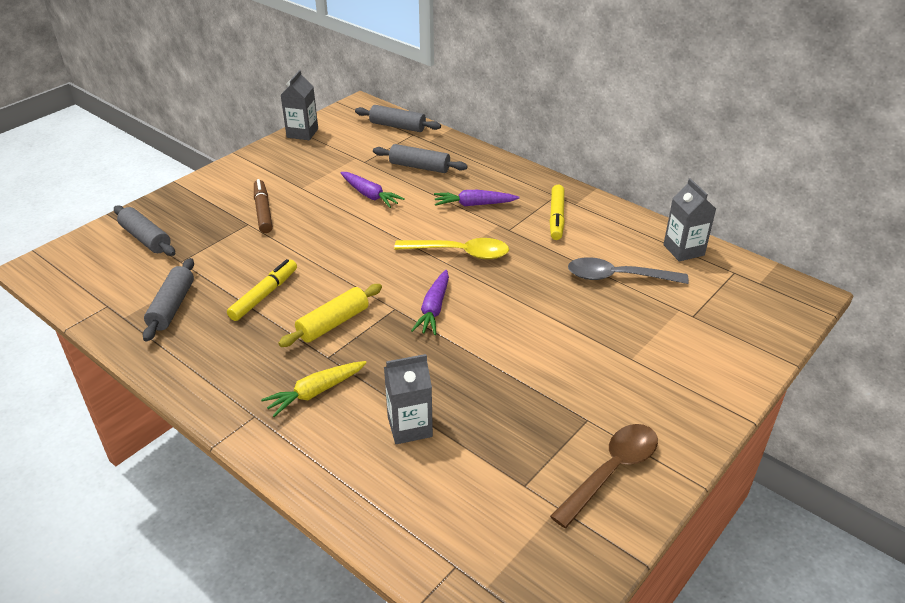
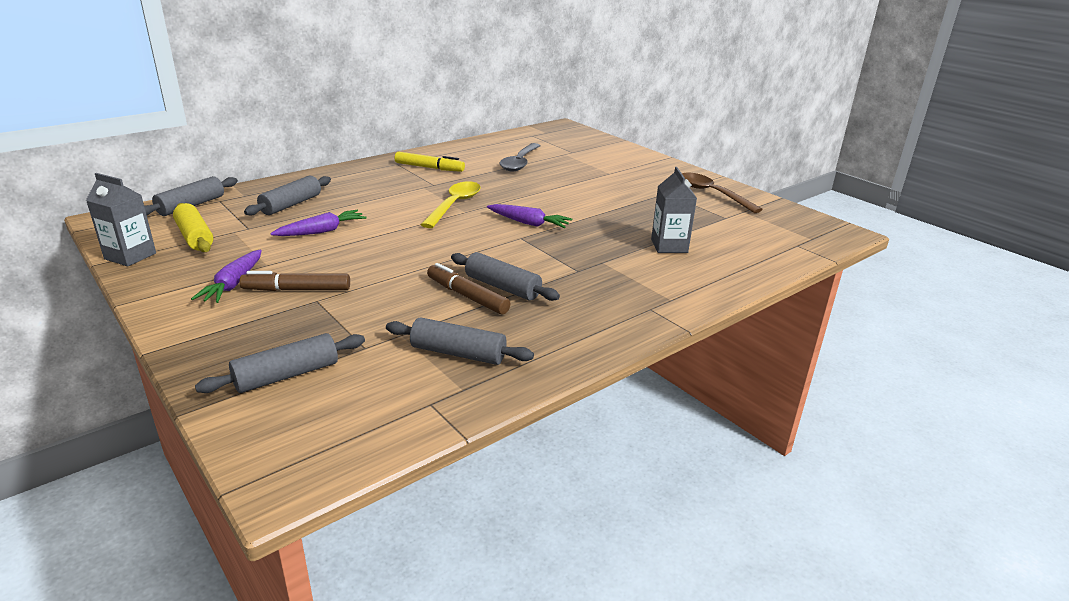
camera: 80 degrees left, 10 degrees down
yellow marker [227,259,297,321] -> brown marker [427,263,510,315]
yellow carrot [261,361,367,417] -> none
yellow rolling pin [278,284,382,347] -> yellow rolling pin moved to [173,203,213,252]
purple carrot [434,190,520,206] -> purple carrot moved to [191,250,262,303]
grey carton [663,178,716,262] -> none
none -> grey rolling pin [451,252,560,301]

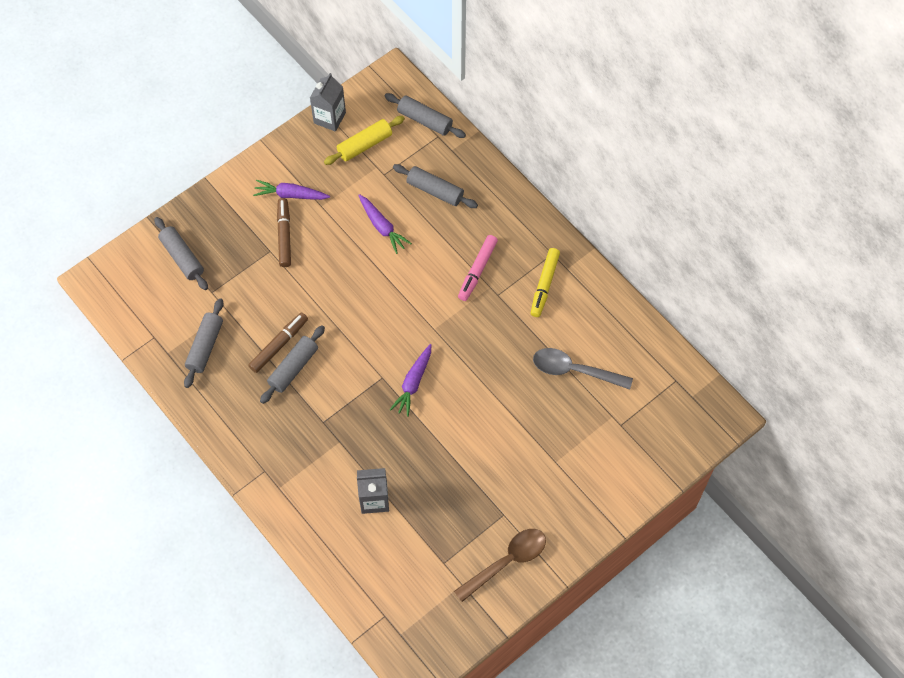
camera: 90 degrees right, 35 degrees up
yellow spoon [420,181,481,228] -> none
none -> pink marker [458,235,498,301]

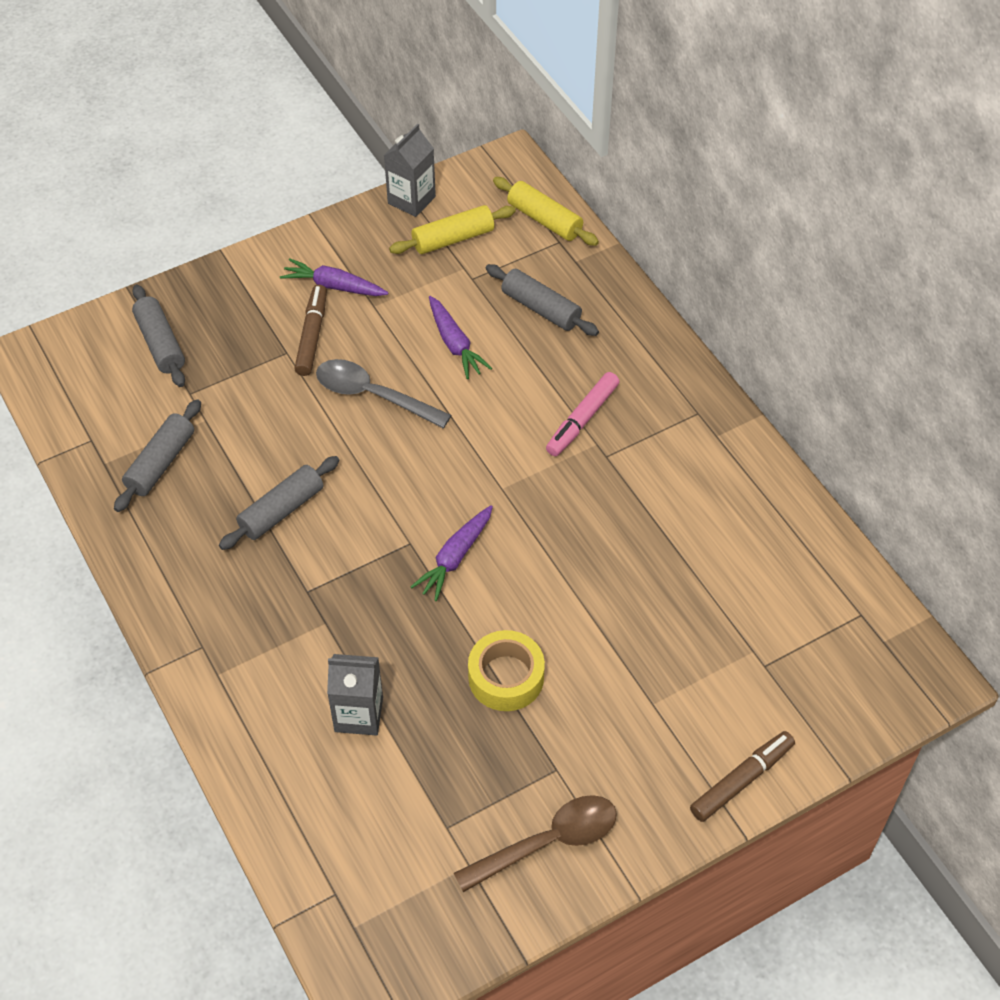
camera: 10 degrees right, 10 degrees down
brown marker [248,312,308,373] -> brown marker moved to [690,731,795,822]
grey rolling pin [384,93,466,138] -> yellow rolling pin [493,177,599,246]
yellow marker [531,248,560,317] -> none
grey spoon [533,348,633,390] -> grey spoon moved to [316,359,451,428]
none -> yellow tape [468,630,545,711]

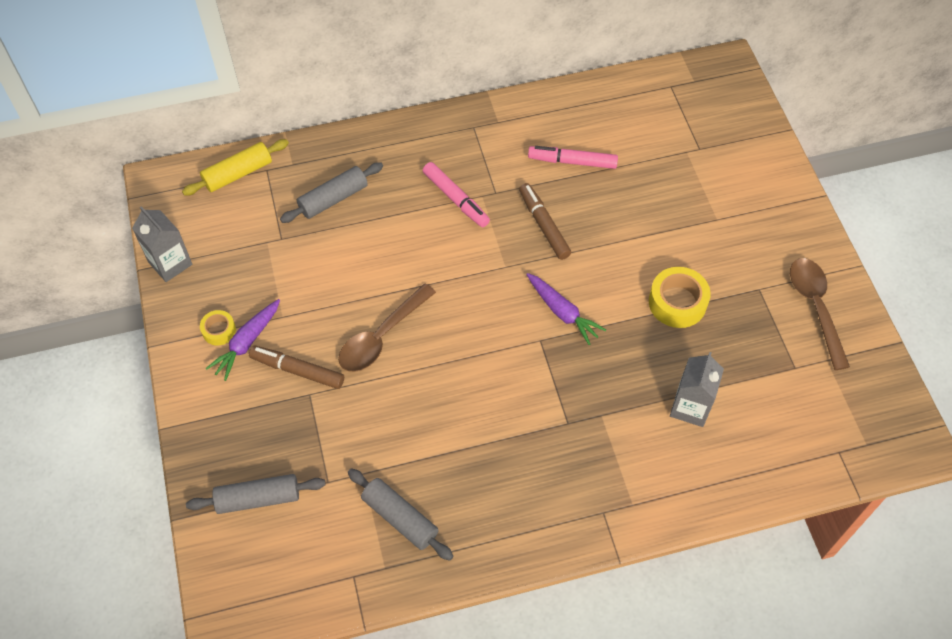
camera: 75 degrees left, 5 degrees up
grey rolling pin [219,456,340,550] -> none
grey spoon [316,359,451,428] -> brown spoon [338,283,436,372]
yellow rolling pin [389,205,516,254] -> none
purple carrot [429,296,492,379] -> none
brown marker [690,731,795,822] -> brown marker moved to [519,183,571,260]
none -> yellow tape [200,310,236,346]
none -> pink marker [528,146,618,169]

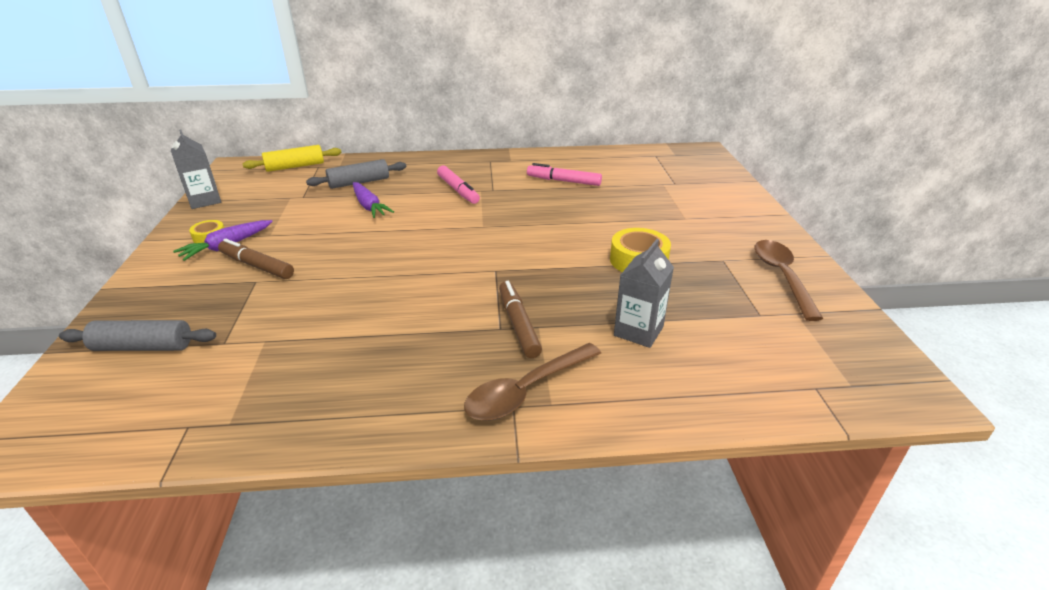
camera: 10 degrees right, 25 degrees down
brown spoon [338,283,436,372] -> brown spoon moved to [464,343,601,421]
grey rolling pin [348,468,453,561] -> none
brown marker [519,183,571,260] -> brown marker moved to [499,281,542,358]
purple carrot [526,273,606,345] -> purple carrot moved to [353,182,394,218]

